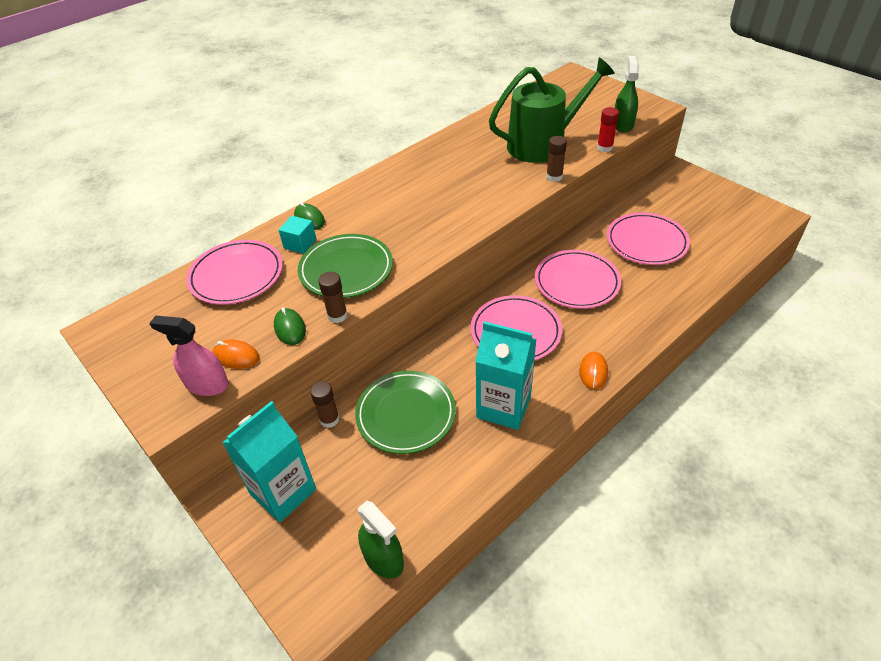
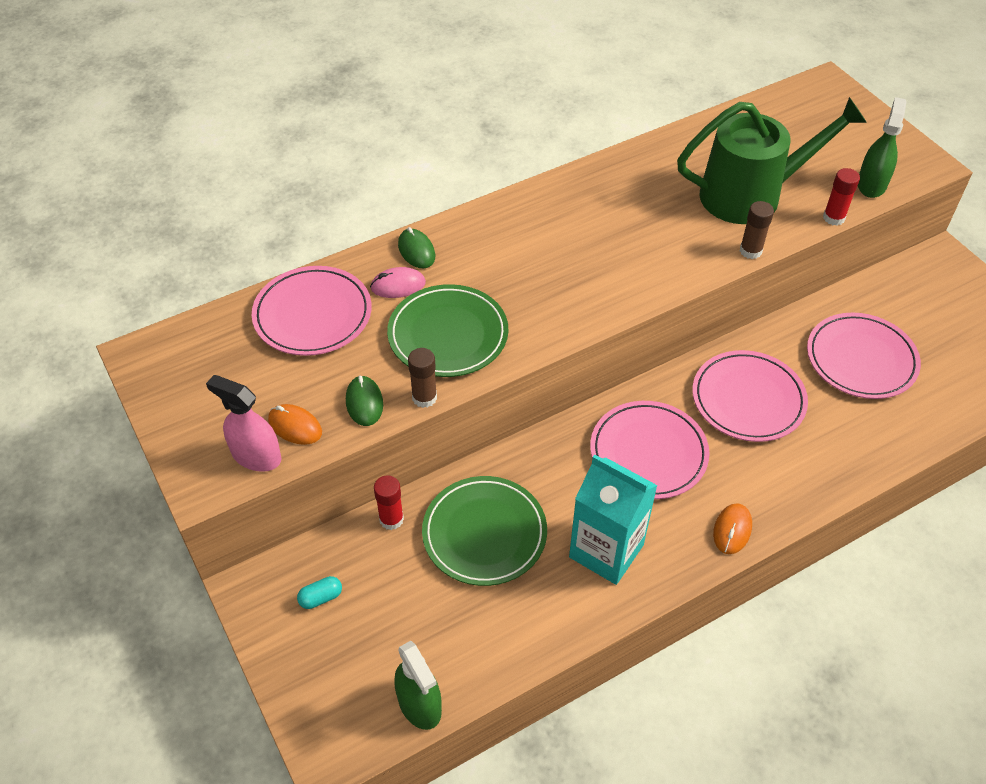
camera: 10 degrees right, 5 degrees up
turquoise carton [222,401,316,522] -> turquoise capsule [297,576,342,609]
turquoise cube [279,216,316,254] -> pink mouse [370,267,426,298]
brown glue stick [310,381,340,428] -> red glue stick [374,475,404,530]

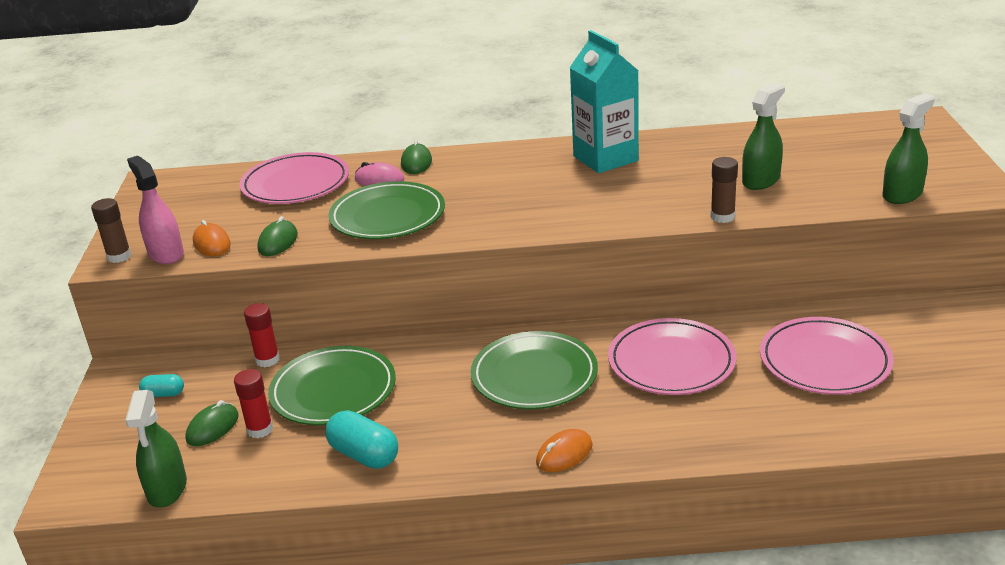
camera: 30 degrees right, 20 degrees down
brown glue stick [408,348,437,408] -> brown glue stick moved to [91,198,131,263]
turquoise carton [569,455,658,585] -> turquoise carton moved to [570,30,639,173]
pink plate [590,401,710,499] -> green plate [471,331,598,409]
green watering can [677,97,867,224] -> green spray bottle [742,83,785,190]
red glue stick [823,168,860,225] -> red glue stick moved to [234,369,273,438]
none -> green mouse [185,400,239,446]
none -> turquoise capsule [325,410,398,469]

